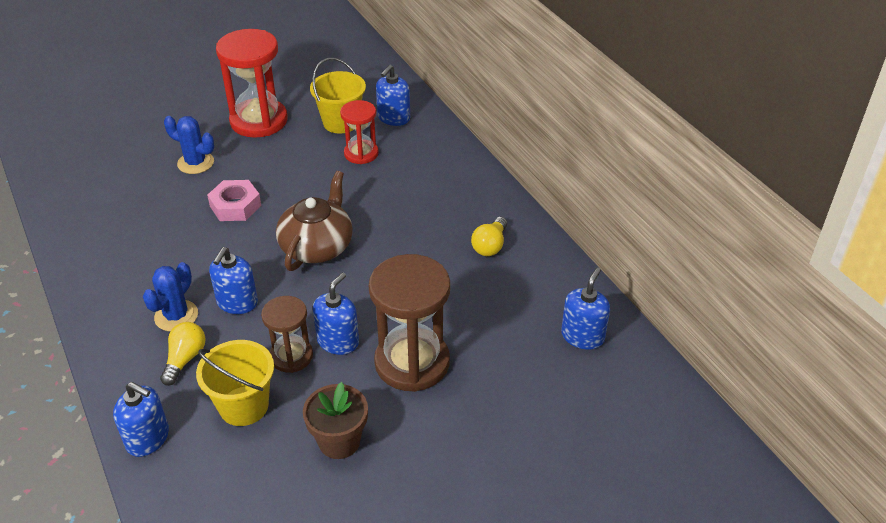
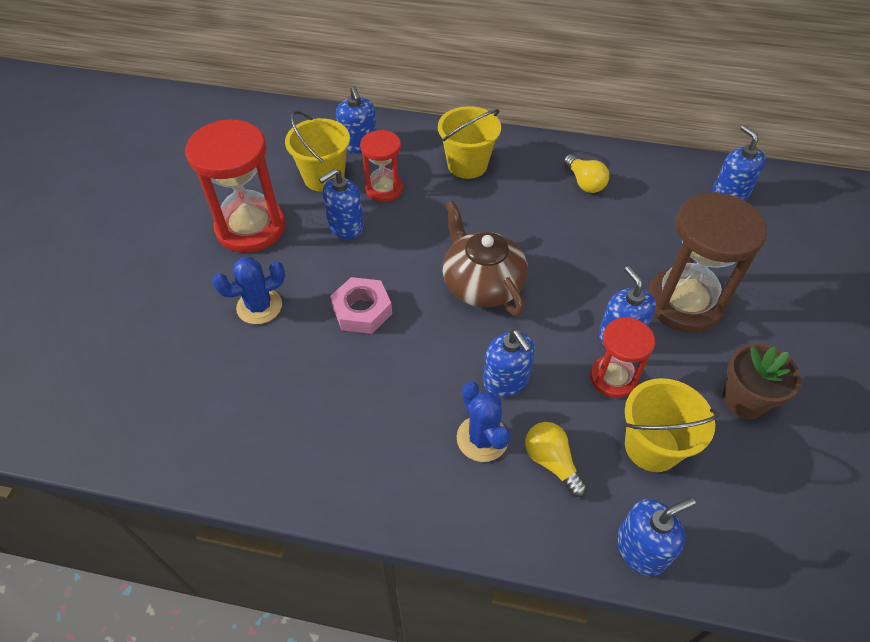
camera: 50 degrees left, 10 degrees up
brown hourglass [261,296,313,373] -> red hourglass [590,317,655,398]
none -> blue soap dispenser [319,169,364,239]
none -> yellow bucket [438,106,501,179]

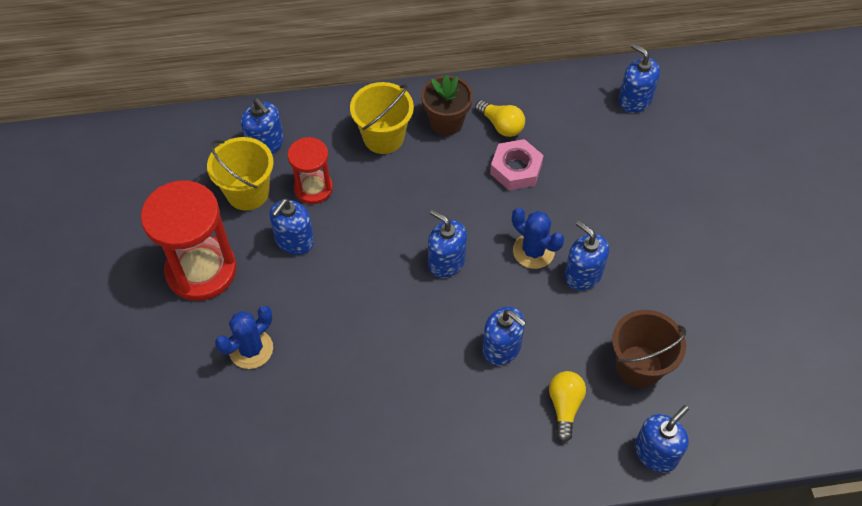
camera: 20 degrees left, 5 degrees up
pink nut [330,277,392,334] -> pink nut moved to [490,139,544,190]
brown teapot [442,201,528,316] -> blue soap dispenser [428,209,467,278]
blue cactus [457,381,511,462] -> blue cactus moved to [512,208,564,269]
yellow light bulb [525,422,587,497] -> yellow light bulb turned 60 degrees clockwise [549,371,586,442]
red hourglass [590,317,655,398] -> none
yellow bucket [625,378,719,472] -> brown bucket [612,310,686,388]
brown hourglass [647,192,767,332] -> none
brown flower pot [723,343,801,419] -> brown flower pot moved to [421,75,473,135]

